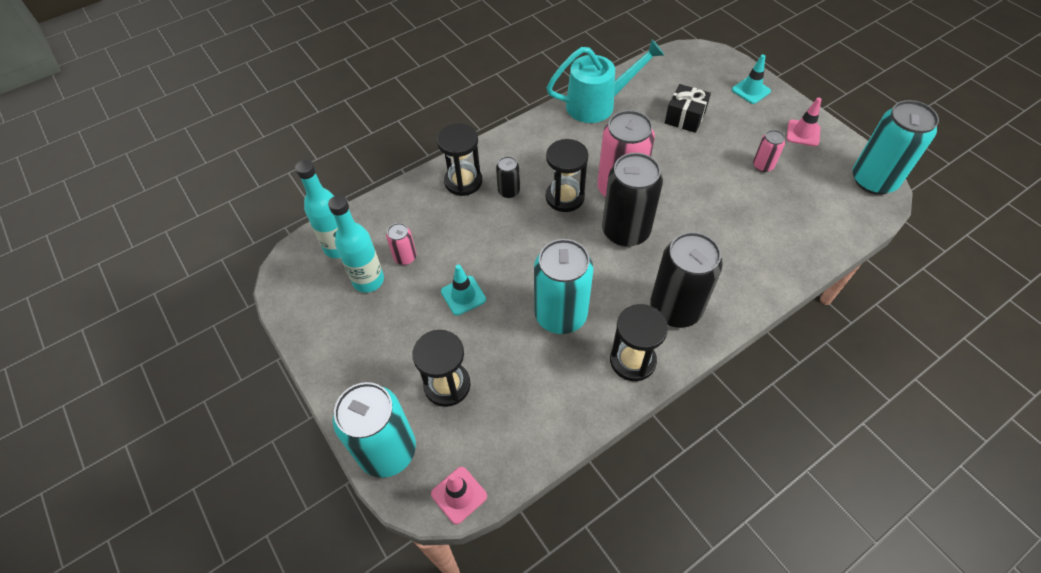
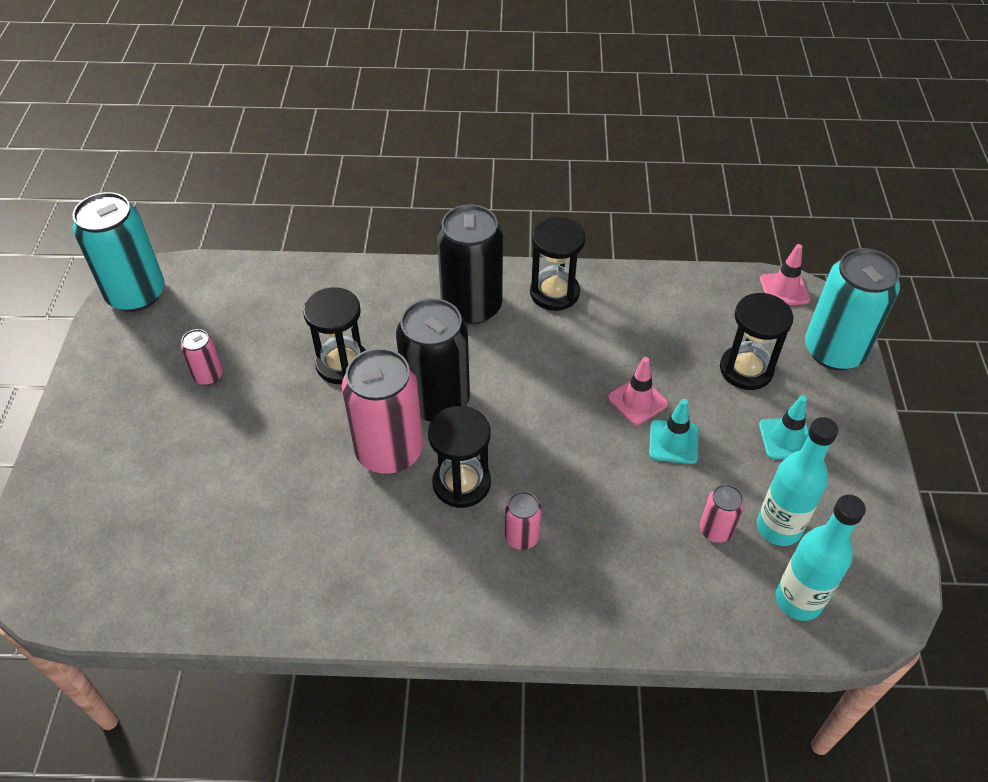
camera: 145 degrees left, 5 degrees down
black hourglass [437,124,482,196] -> black hourglass moved to [303,287,366,384]
black can [496,156,520,198] -> pink can [505,491,541,550]
turquoise can [534,239,593,334] -> none
turquoise watering can [546,39,665,123] -> none
black gift [665,84,711,133] -> none
turquoise traffic cone [732,54,771,104] -> turquoise traffic cone moved to [759,395,809,460]
pink traffic cone [786,98,822,147] -> pink traffic cone moved to [608,357,668,425]

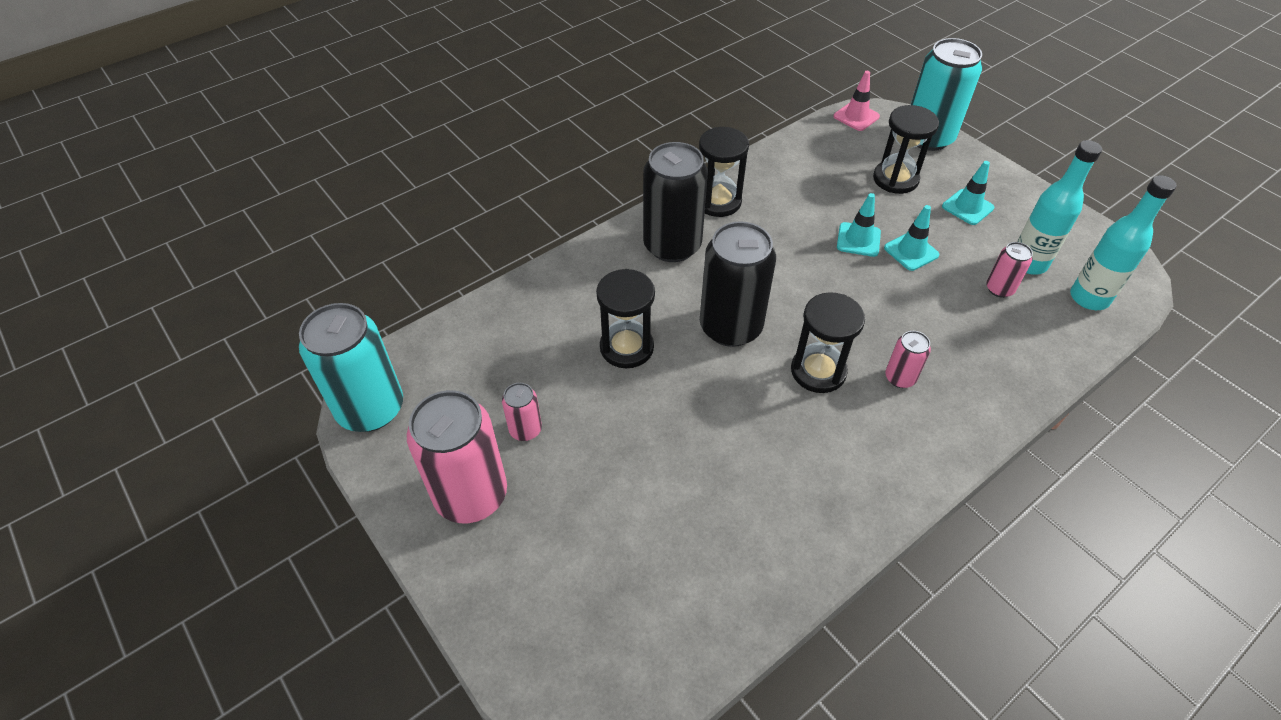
camera: 40 degrees left, 0 degrees up
pink can [342,348,423,474] -> pink can moved to [407,390,507,523]
pink traffic cone [608,357,668,425] -> turquoise traffic cone [837,193,881,257]

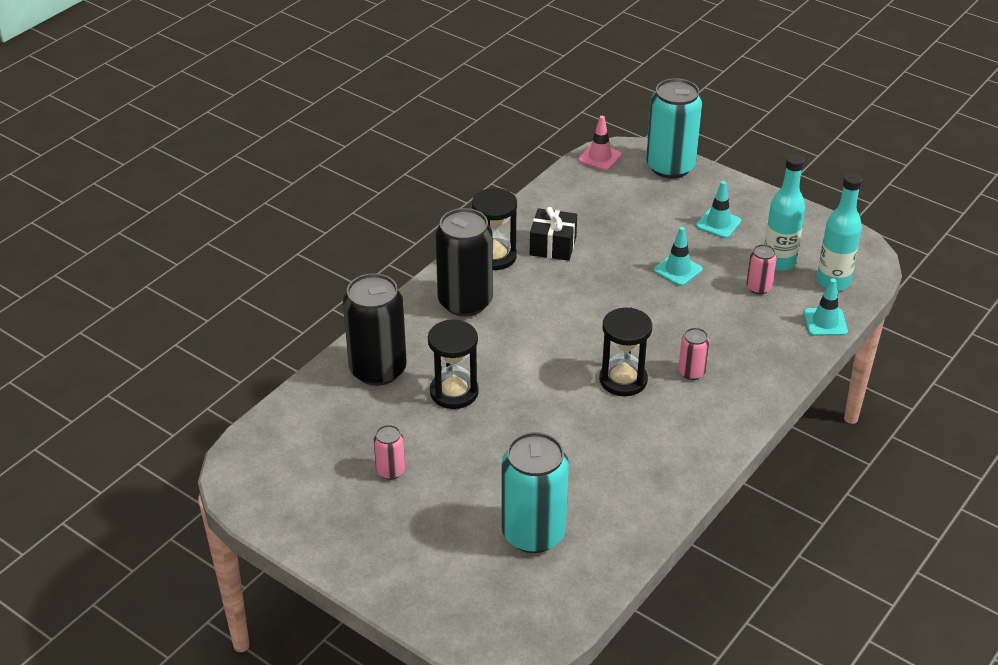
camera: 15 degrees left, 10 degrees down
turquoise can [299,303,403,432] -> turquoise can moved to [501,432,569,553]
pink can [407,390,507,523] -> none
black can [700,221,776,347] -> black can moved to [343,273,407,386]
turquoise traffic cone [837,193,881,257] -> turquoise traffic cone moved to [804,278,848,336]
black hourglass [873,105,939,194] -> none
none -> black gift [530,207,577,261]

